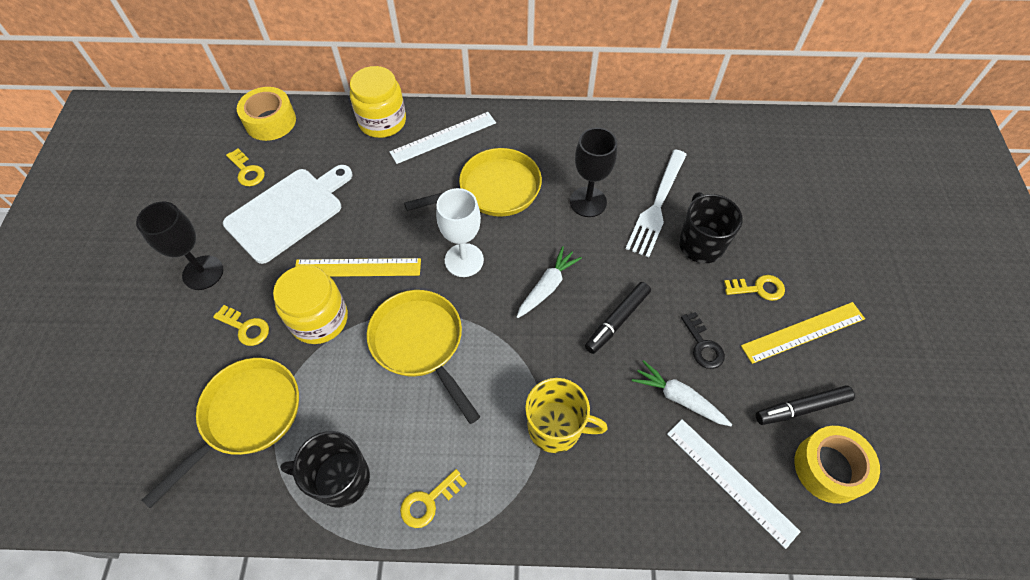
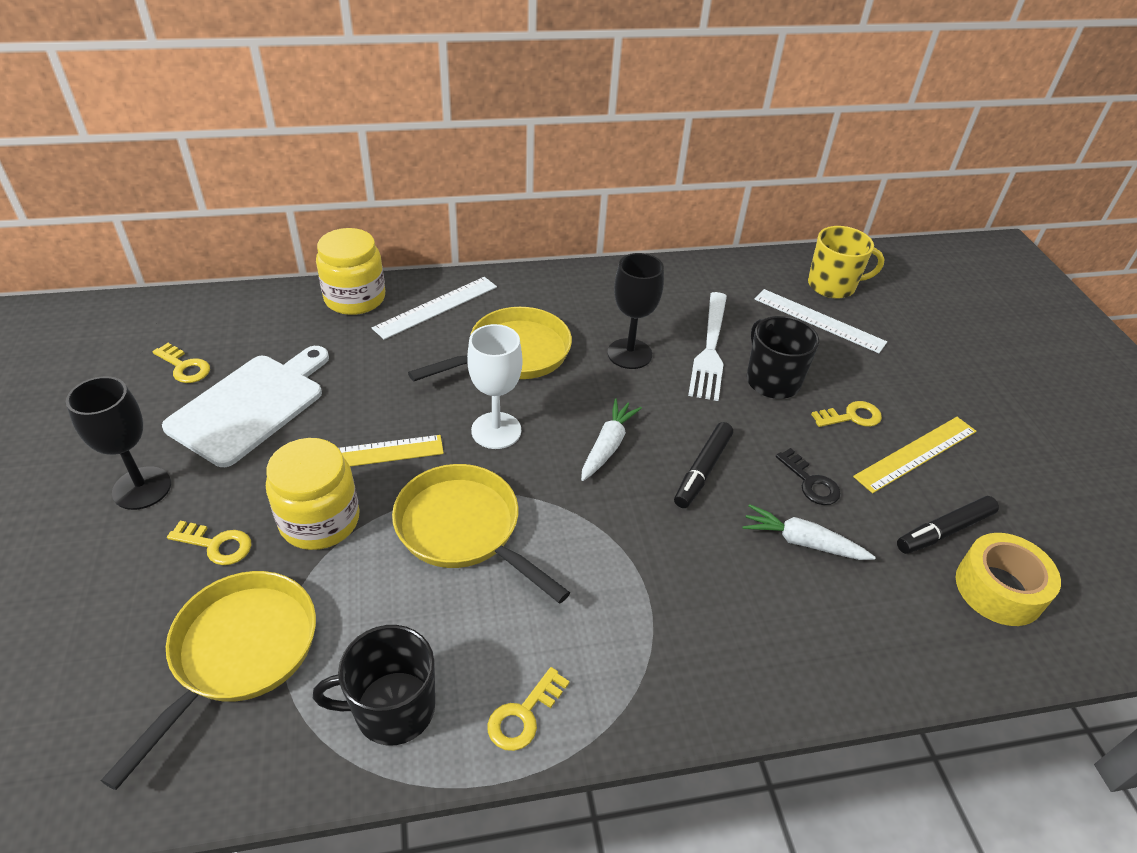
camera: 15 degrees left, 15 degrees down
yellow tape [237,87,296,141] -> none
yellow mug [525,378,608,453] -> yellow mug moved to [808,226,885,298]
white ruler [667,419,801,549] -> white ruler moved to [755,289,887,353]

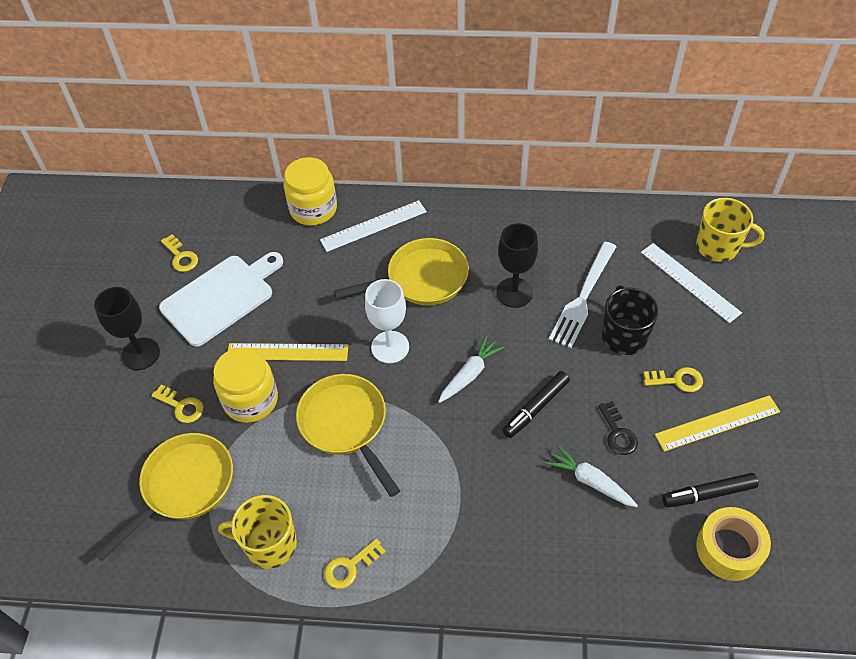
camera: 20 degrees right, 10 degrees up
black mug [313,625,435,745] -> yellow mug [218,495,297,569]

